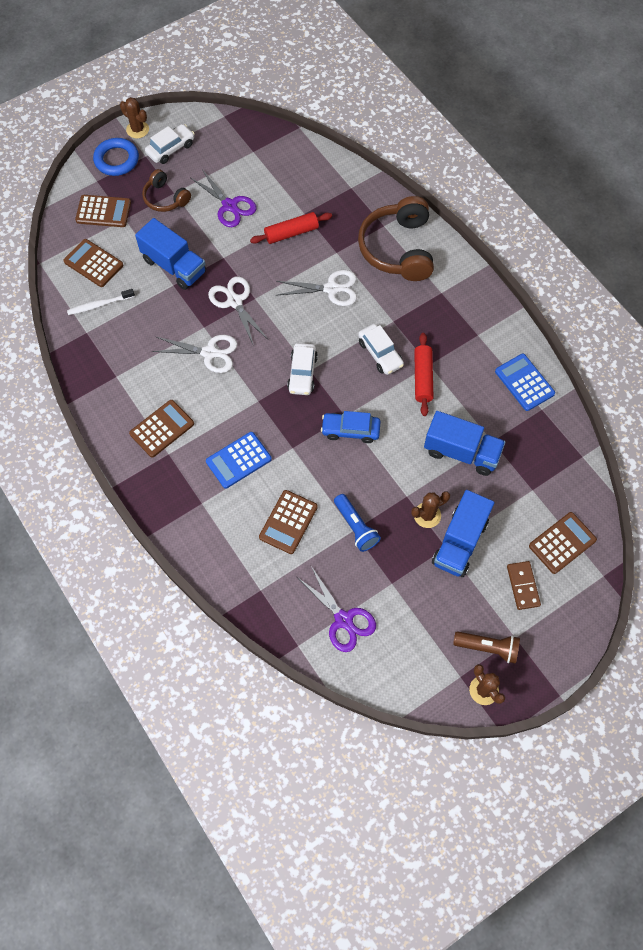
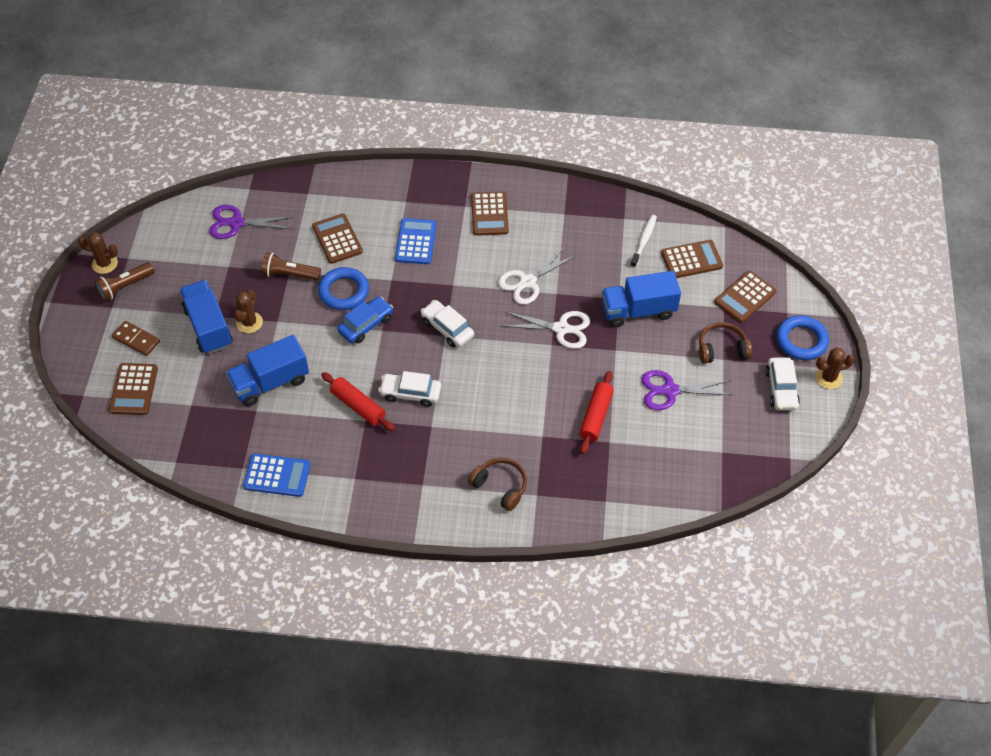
camera: 130 degrees right, 10 degrees down
white scissors [276,270,357,306] -> none
blue flashlight [334,494,381,552] -> brown flashlight [261,252,321,280]
brown headphones [358,196,434,281] -> brown headphones [468,458,527,511], size x0.55
none -> blue ring [318,267,369,310]

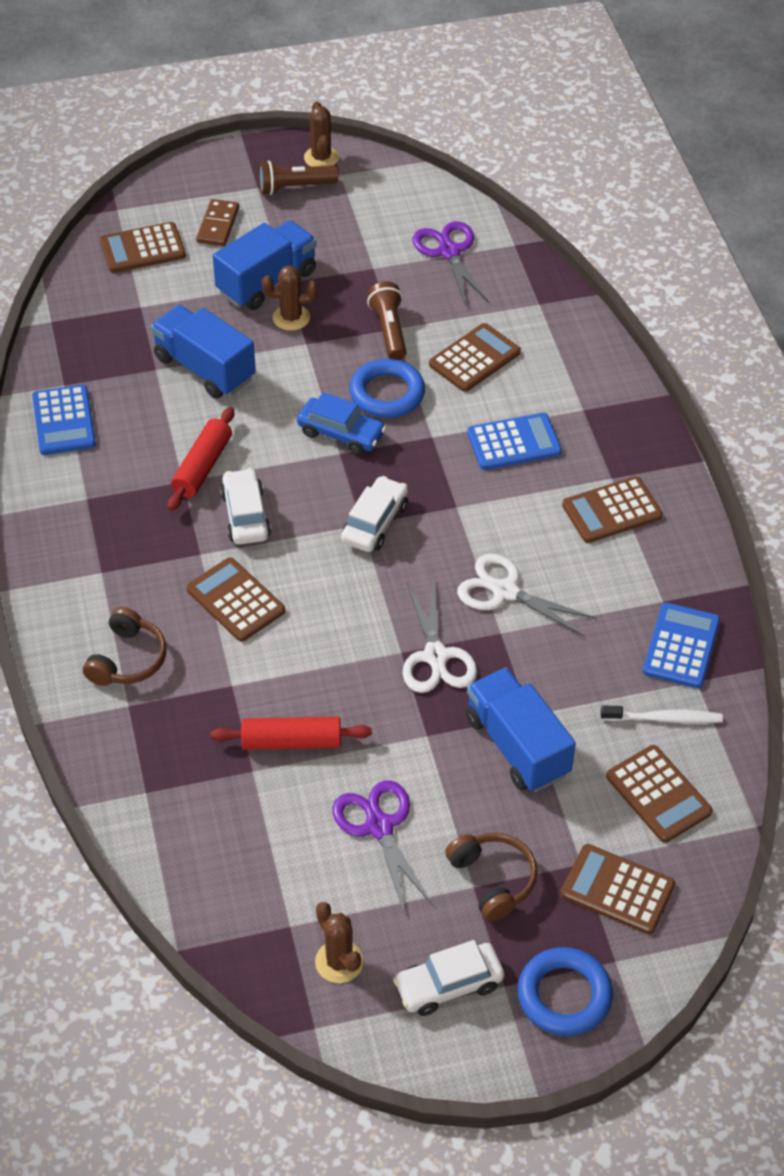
camera: 70 degrees right, 5 degrees down
brown flashlight [95,262,155,301] -> brown flashlight turned 45 degrees counterclockwise [258,161,338,195]
brown cactus [815,347,855,389] -> brown cactus moved to [315,902,364,983]
none -> brown calculator [186,557,285,642]
none -> blue calculator [643,603,720,688]

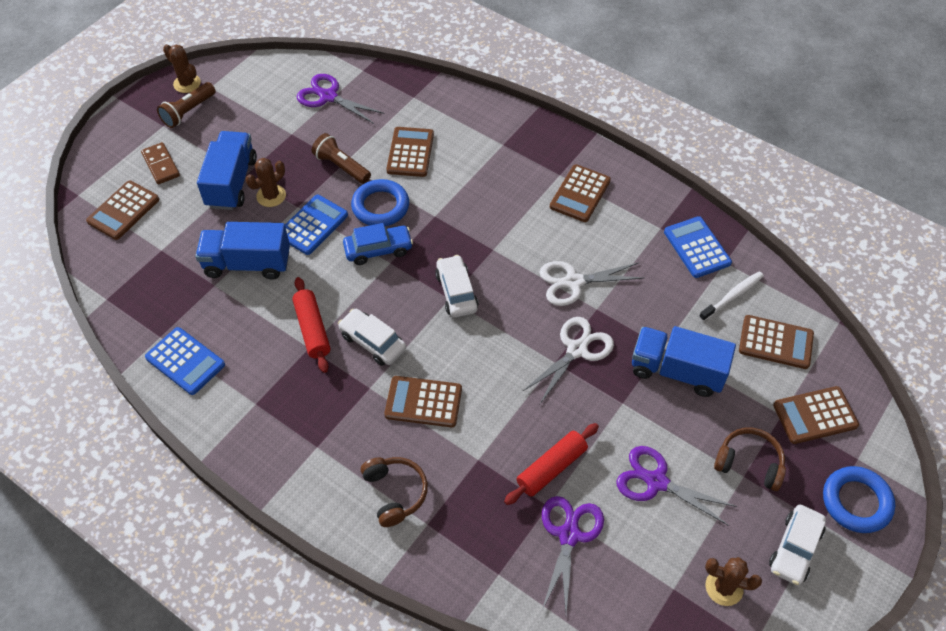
camera: 40 degrees left, 5 degrees up
white scissors [403,578,477,693] -> white scissors turned 90 degrees counterclockwise [523,317,614,404]
blue calculator [467,413,562,470] -> blue calculator moved to [285,195,348,255]
none -> purple scissors [542,496,604,613]

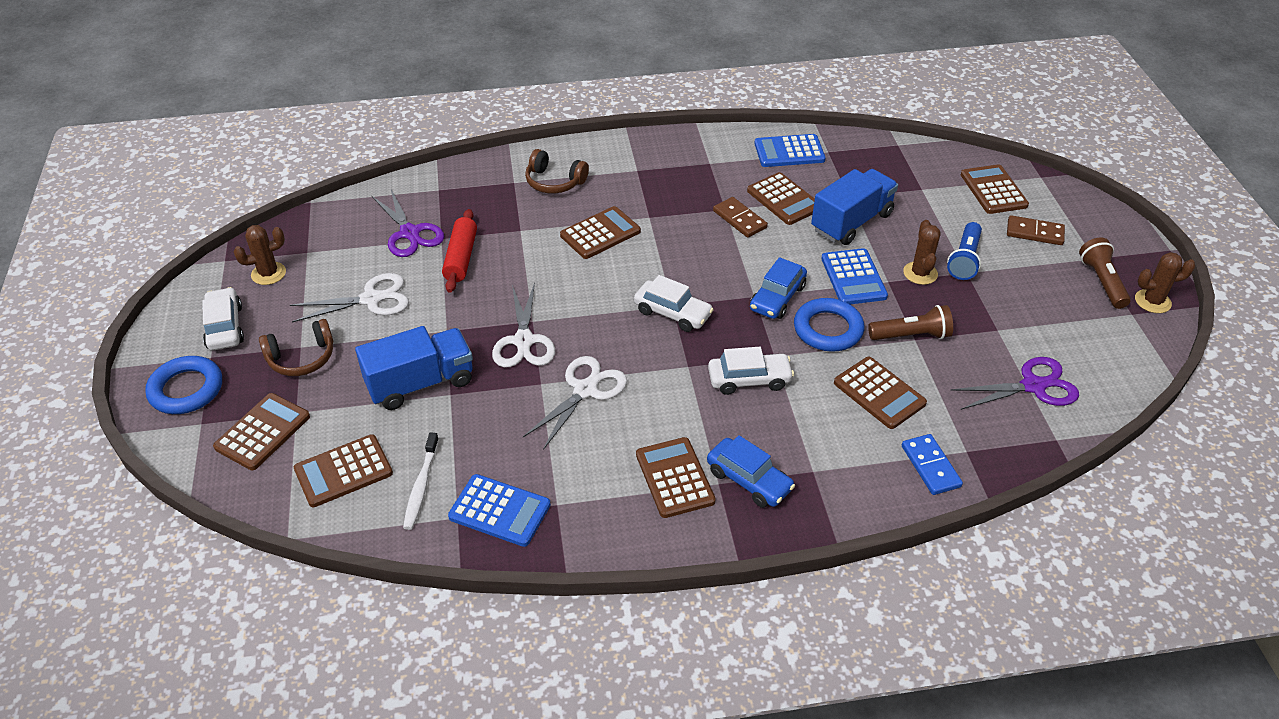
camera: 135 degrees right, 10 degrees down
blue truck [197,131,257,210] -> blue flashlight [947,222,982,280]
red rolling pin [292,277,330,373] -> brown domino [713,197,768,238]
white car [338,309,406,366] -> white car moved to [708,347,794,395]
purple scissors [616,446,737,526] -> white scissors [290,273,409,323]
none -> blue car [707,435,795,508]
none -> brown calculator [747,172,815,225]
none -> blue domino [902,434,963,495]

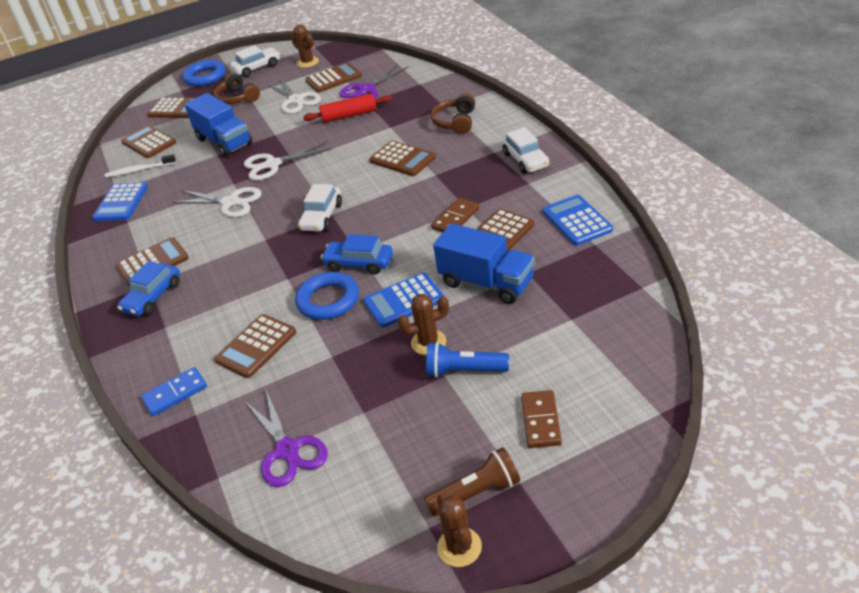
camera: 80 degrees right, 5 degrees down
white car [708,347,794,395] -> white car moved to [502,127,549,174]
brown flashlight [868,305,953,340] -> none
brown calculator [961,164,1029,214] -> brown calculator moved to [305,62,362,93]

